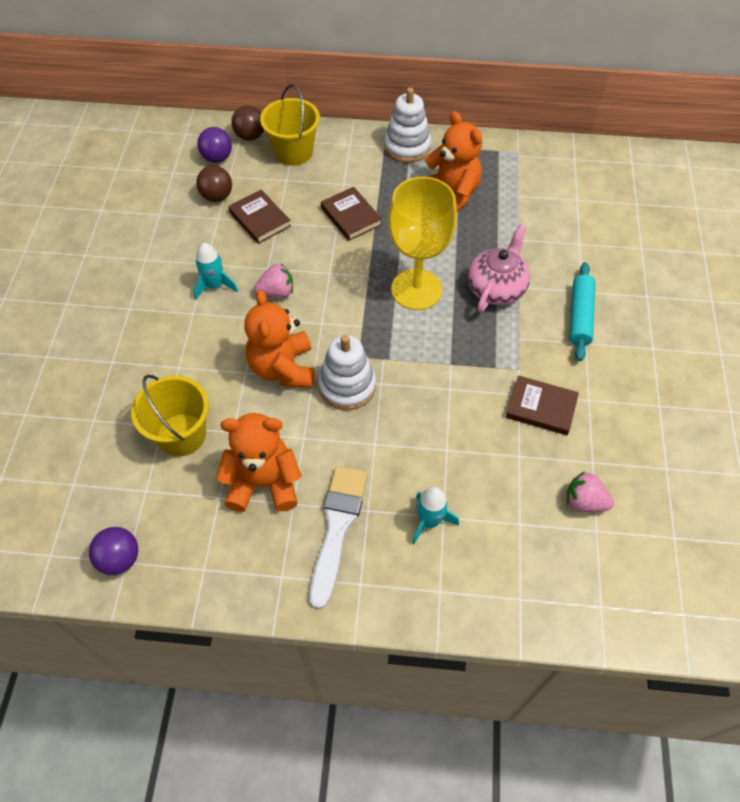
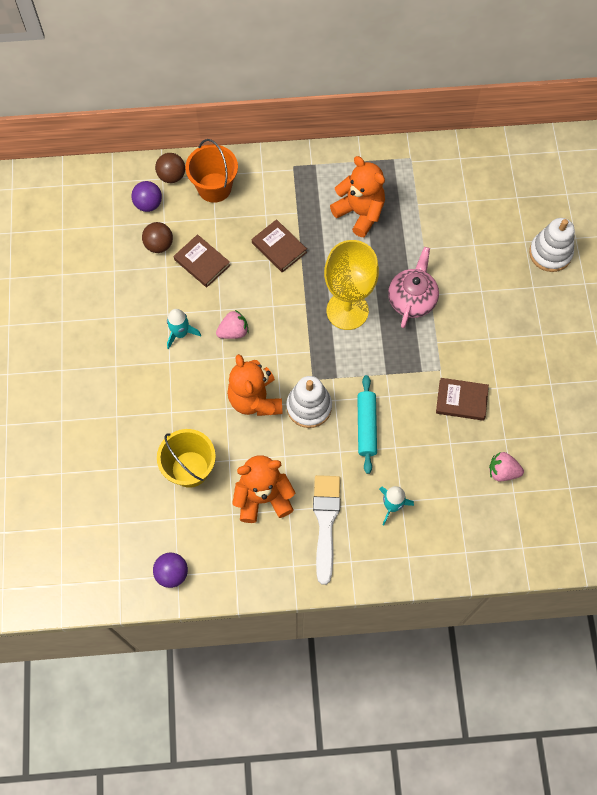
camera: 10 degrees left, 10 degrees up
yellow bucket [260,84,320,166] -> orange bucket [185,139,238,203]
white stacking toy [384,87,431,163] -> white stacking toy moved to [529,218,575,272]
turquoise rolling pin [570,262,595,361] -> turquoise rolling pin moved to [357,375,377,474]

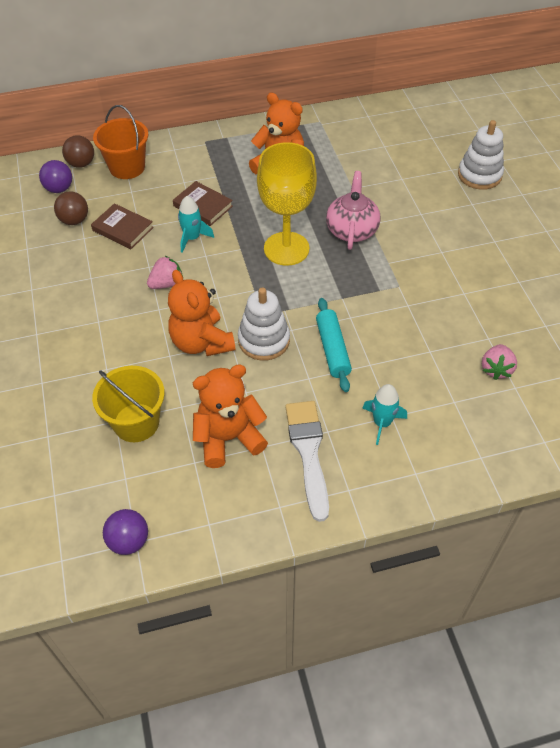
camera: 10 degrees left, 15 degrees down
turquoise rocket [167,309,201,349] -> turquoise rocket moved to [178,196,214,253]
brown book [436,378,489,421] -> none
pink strawberry [489,452,524,481] -> pink strawberry turned 75 degrees counterclockwise [482,344,517,380]

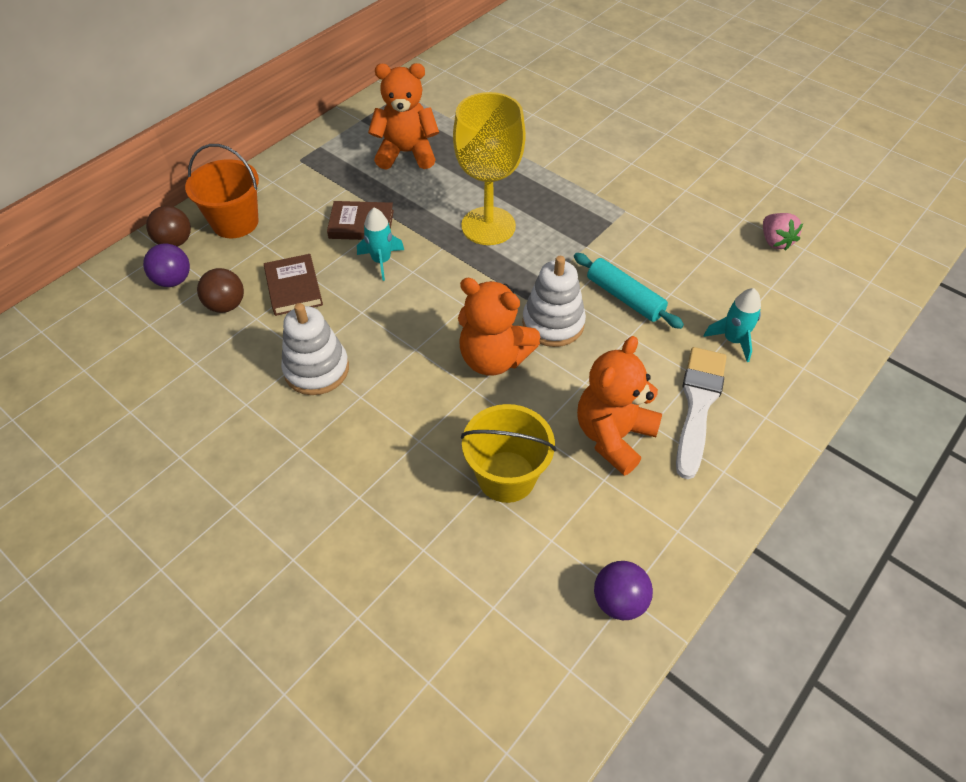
camera: 35 degrees left, 0 degrees up
brown book [91,203,154,249] -> brown book turned 75 degrees clockwise [264,254,323,316]
pink strawberry [147,256,183,289] -> none
white brush [285,401,329,522] -> white brush turned 60 degrees clockwise [676,347,727,479]
pink teapot [326,171,381,250] -> none
white stacking toy [458,120,504,190] -> white stacking toy moved to [281,303,349,395]

